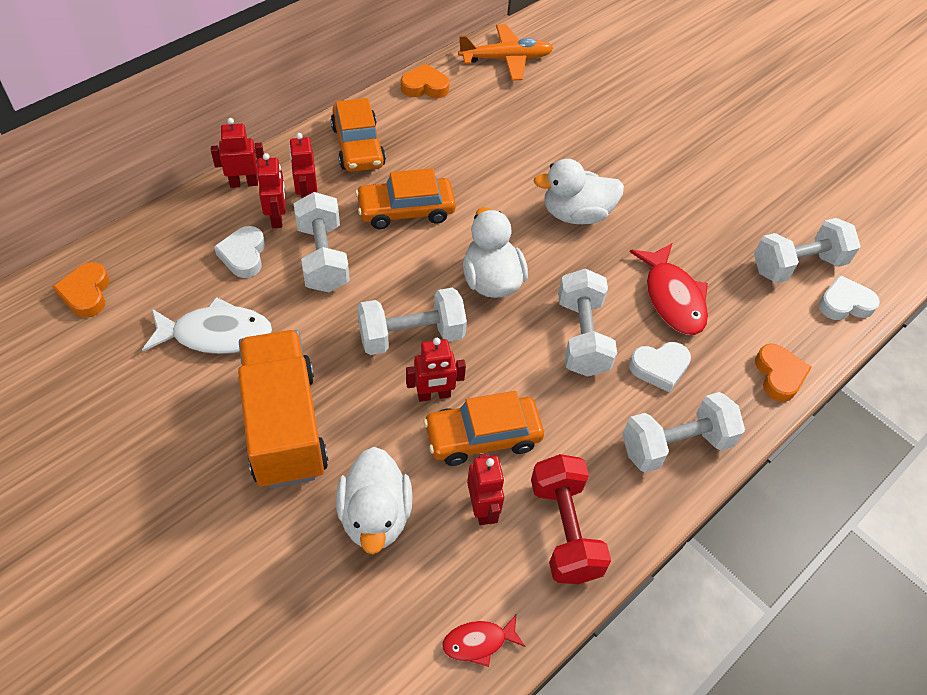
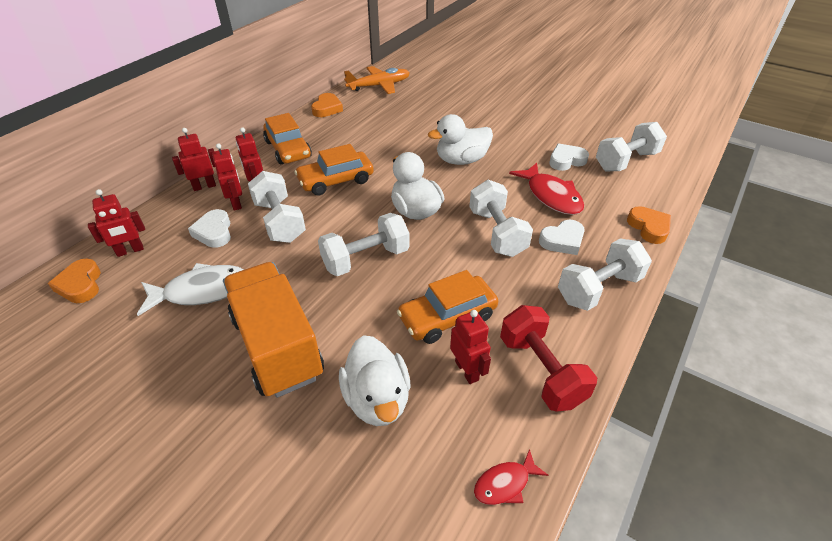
camera: 10 degrees left, 10 degrees down
orange heart [401,64,450,98] -> orange heart turned 120 degrees clockwise [311,93,343,117]
red robot [406,338,466,402] -> red robot moved to [88,189,145,257]
white heart [819,275,880,320] -> white heart moved to [549,143,589,171]

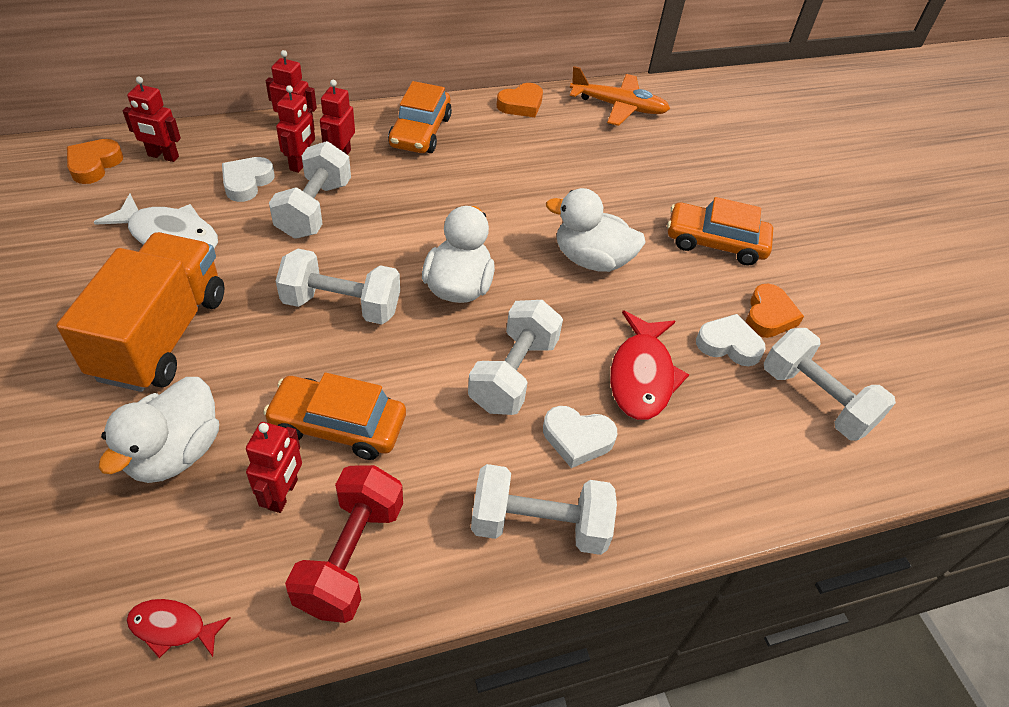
camera: 35 degrees right, 5 degrees up
orange car [294,144,374,196] -> orange car moved to [667,197,773,266]
white dumbbell [596,122,667,171] -> white dumbbell turned 45 degrees clockwise [764,328,896,441]
orange heart [627,206,671,244] -> orange heart moved to [746,284,804,338]

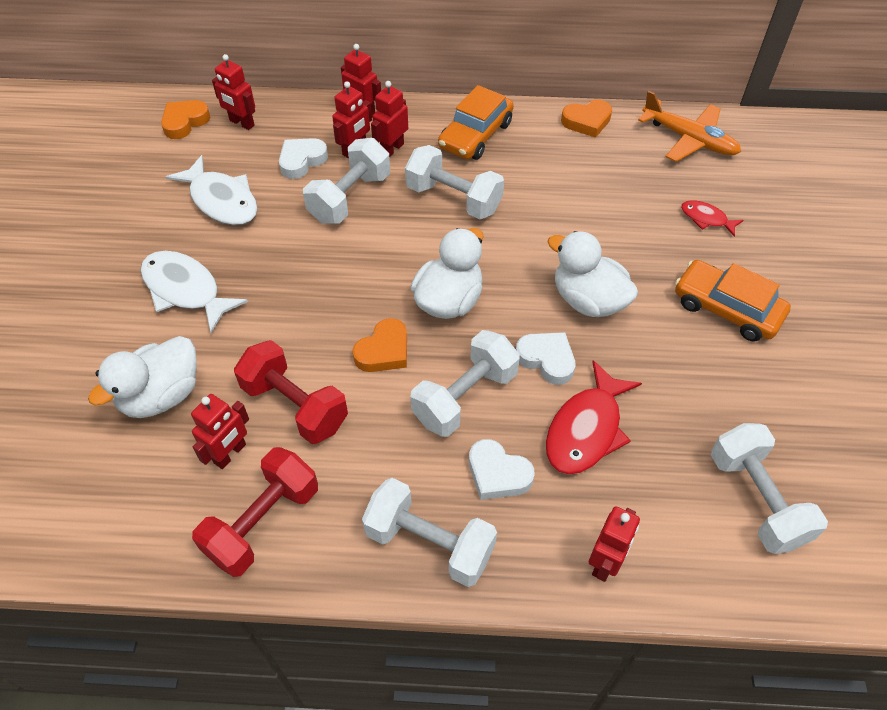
camera: 25 degrees right, 5 degrees up
orange truck [56,232,225,392] -> white fish [140,251,248,333]
red fish [126,599,230,658] -> red fish moved to [681,200,744,237]
orange car [263,373,406,460] -> red dumbbell [234,340,348,444]
white dumbbell [276,249,400,324] -> white dumbbell moved to [405,145,504,219]
white heart [696,314,766,366] -> white heart moved to [516,332,575,385]
orange heart [746,284,804,338] -> orange heart moved to [353,318,407,372]
none -> red robot [589,506,640,582]

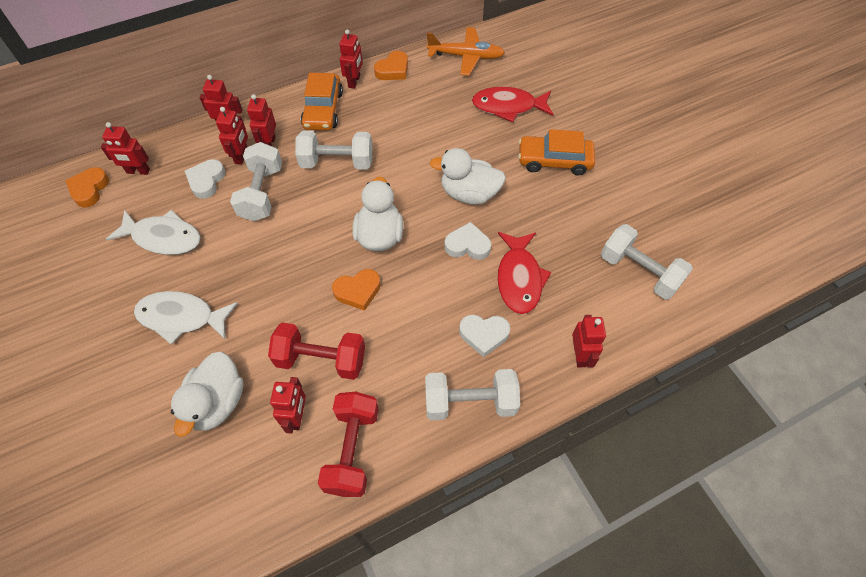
camera: 30 degrees left, 5 degrees up
orange heart [353,318,407,372] -> orange heart turned 60 degrees clockwise [332,269,381,311]
white dumbbell [410,330,520,437] -> none
red fish [681,200,744,237] -> red fish [472,87,553,122], size x1.85
none -> red robot [339,29,363,89]

